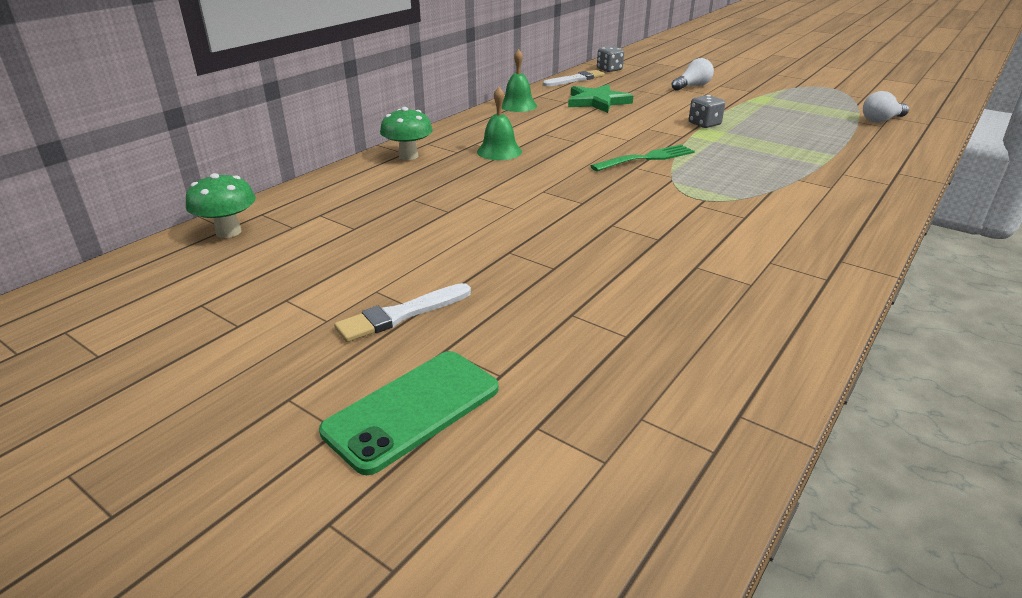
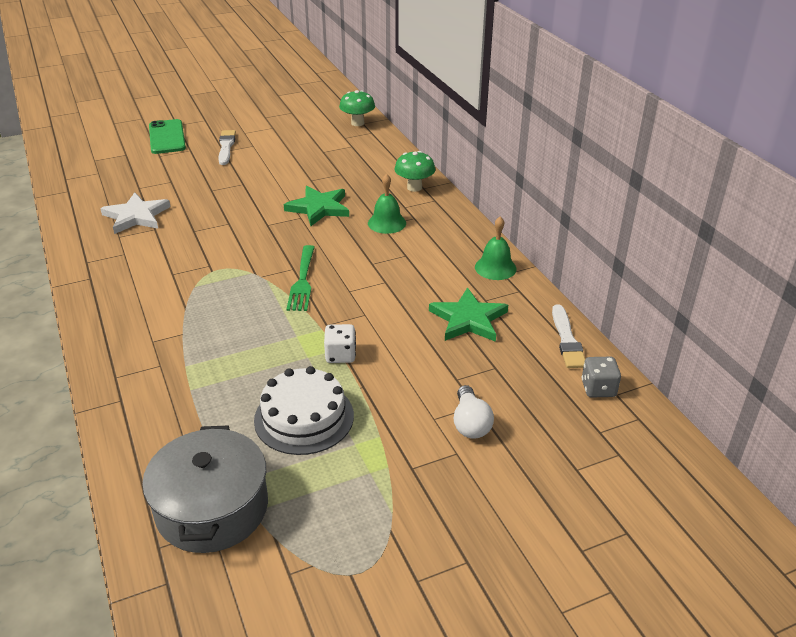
camera: 120 degrees right, 5 degrees up
grey dice [689,95,725,128] -> white dice [324,324,356,363]
white light bulb [863,91,909,123] -> grey pot [142,426,268,553]
none -> white star [100,192,170,234]
none -> white cake [254,366,354,455]
none -> green star [284,186,349,226]

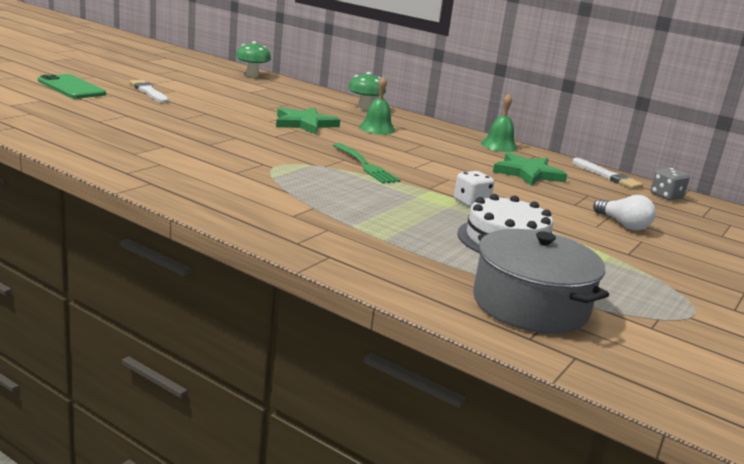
camera: 35 degrees left, 15 degrees down
white star [100,192,170,234] -> none

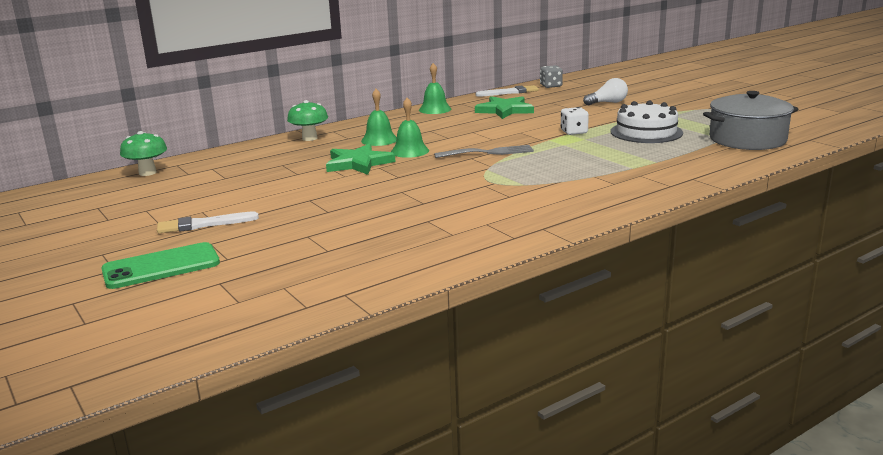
camera: 65 degrees left, 0 degrees up
green fork [333,143,400,183] -> grey fork [434,145,534,158]
none -> green bell [391,98,429,158]

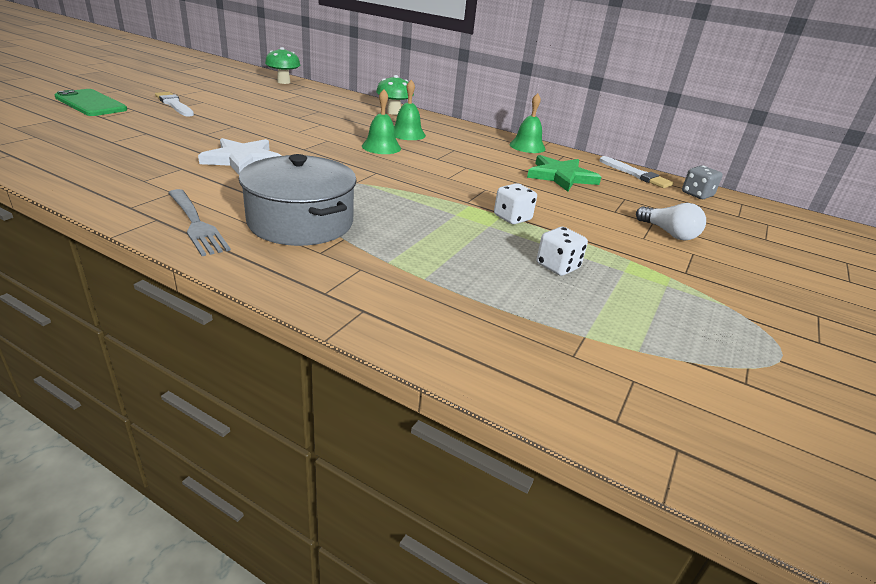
camera: 60 degrees right, 10 degrees up
green star [326,144,396,175] -> none
grey fork [434,145,534,158] -> grey fork moved to [168,189,231,256]
white cake [610,101,683,143] -> white dice [537,227,588,276]
grey pot [703,91,798,150] -> grey pot moved to [239,154,357,246]
none -> white star [198,138,281,175]

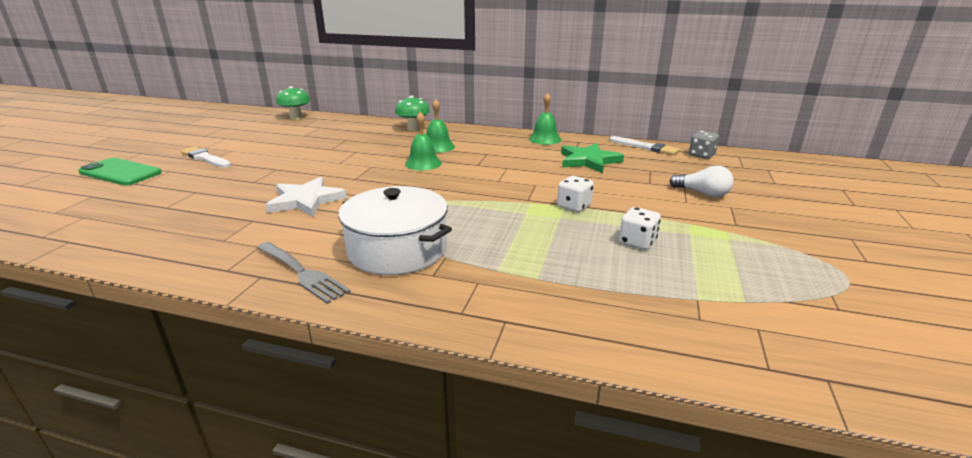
camera: 10 degrees left, 5 degrees down
grey pot [239,154,357,246] -> white pot [338,186,452,275]

